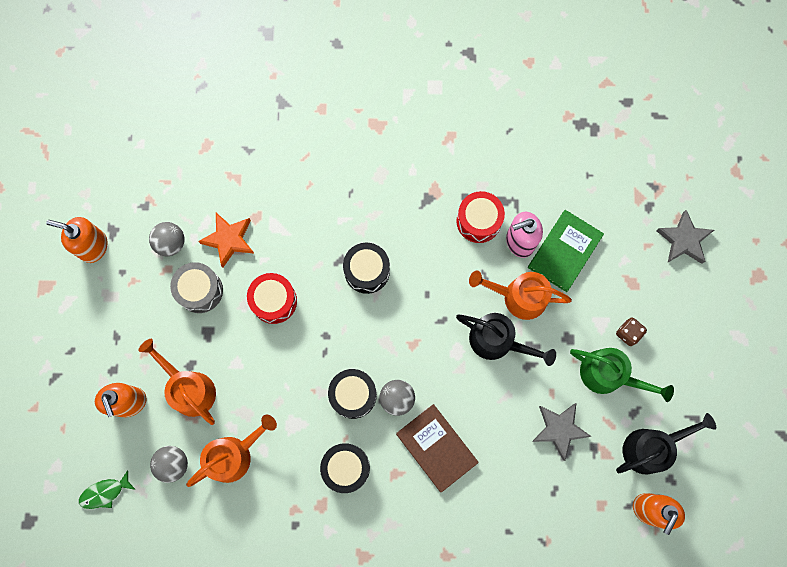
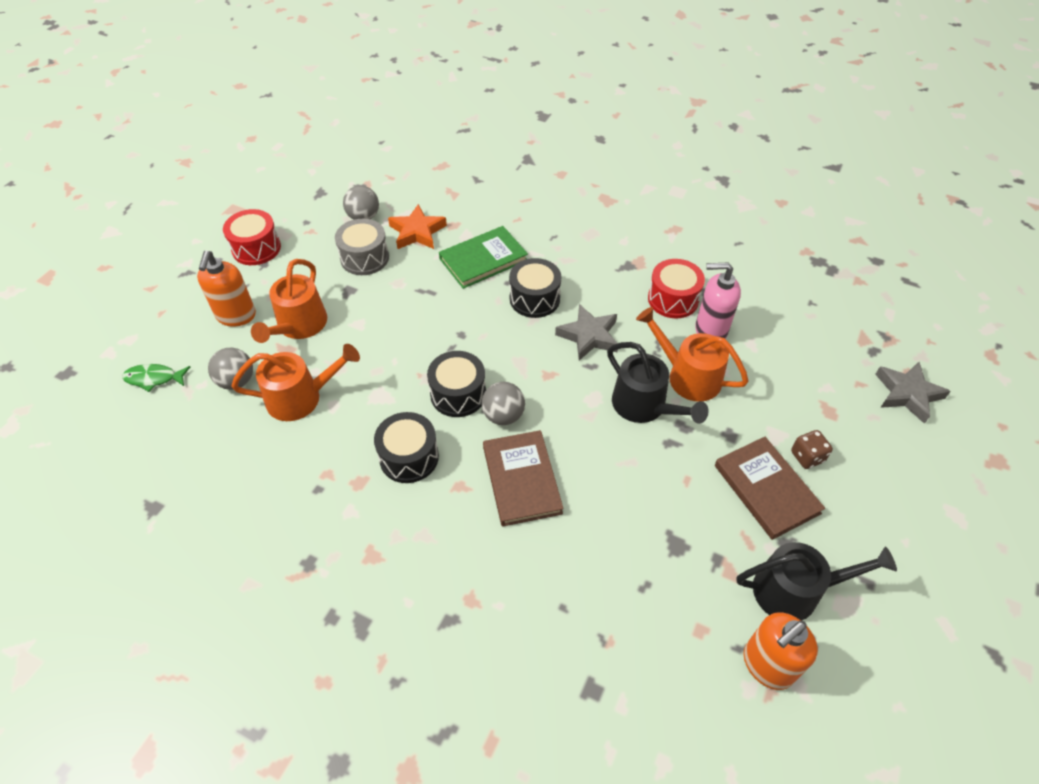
camera: 25 degrees right, 25 degrees down
orange soap dispenser [46,217,108,263] -> none
orange watering can [138,339,216,425] -> orange watering can turned 150 degrees counterclockwise [251,259,327,343]
red drum [247,273,297,324] -> red drum moved to [223,209,281,265]
green book [528,210,604,292] -> green book moved to [439,226,528,289]
grey star [532,403,592,461] -> grey star moved to [555,304,618,360]
green watering can [570,348,674,402] -> brown book [715,437,825,540]

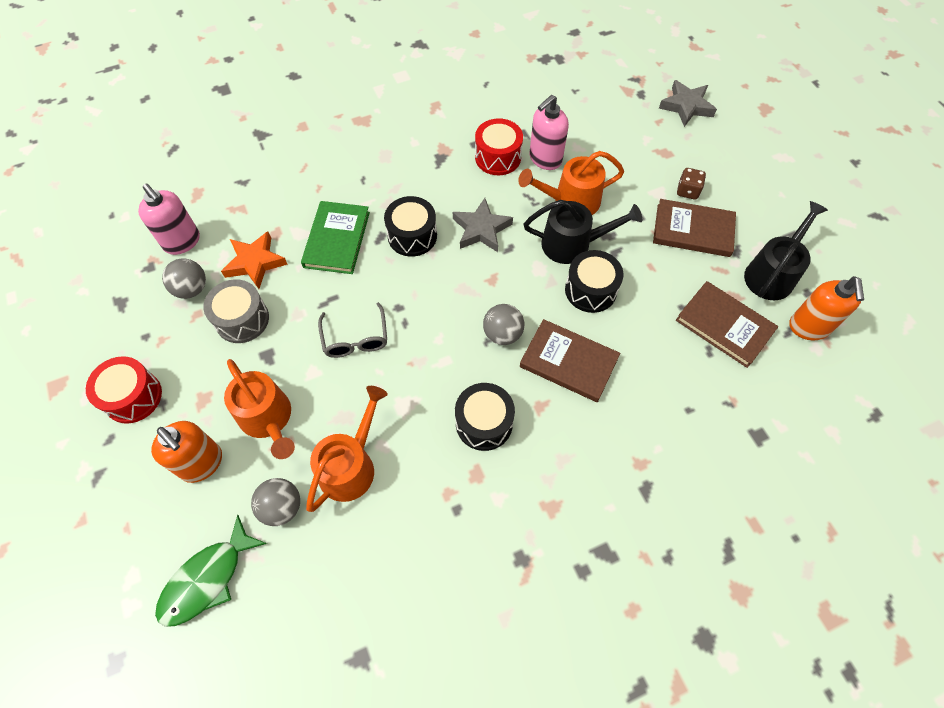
camera: 50 degrees left, 10 degrees up
green fish [122,364,190,392] -> green fish [155,514,267,627], size x1.57
black drum [427,351,486,417] -> black drum moved to [565,250,623,313]
none -> pink soap dispenser [138,183,200,255]
none -> grey glasses [318,302,387,358]
none -> brown book [676,281,778,368]

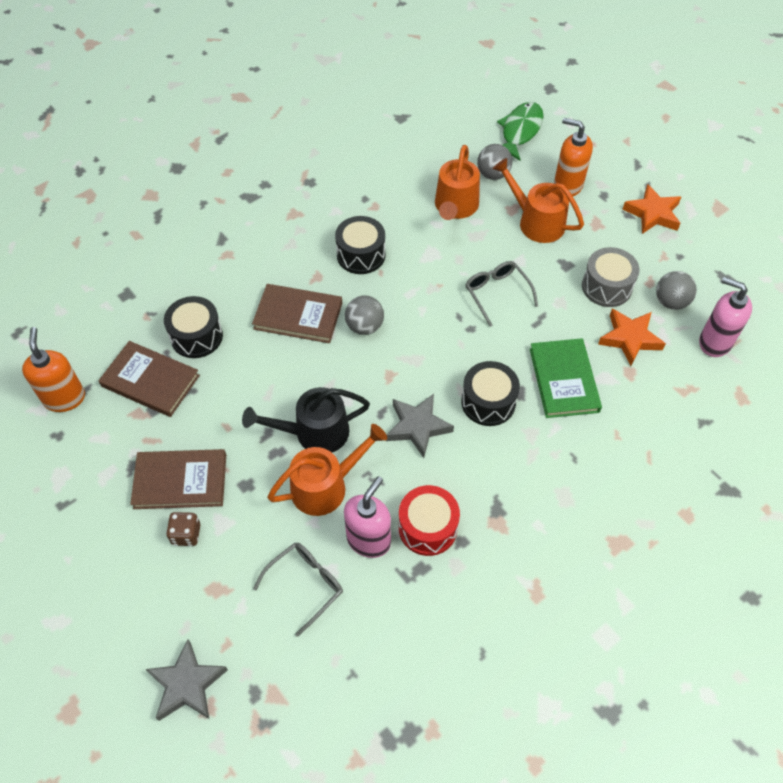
camera: 165 degrees right, 5 degrees down
red drum [86,356,162,424] -> orange star [622,184,681,234]
black drum [565,250,623,313] -> black drum moved to [164,296,223,358]
black watering can [744,201,828,300] -> none
none -> grey glasses [253,543,343,637]

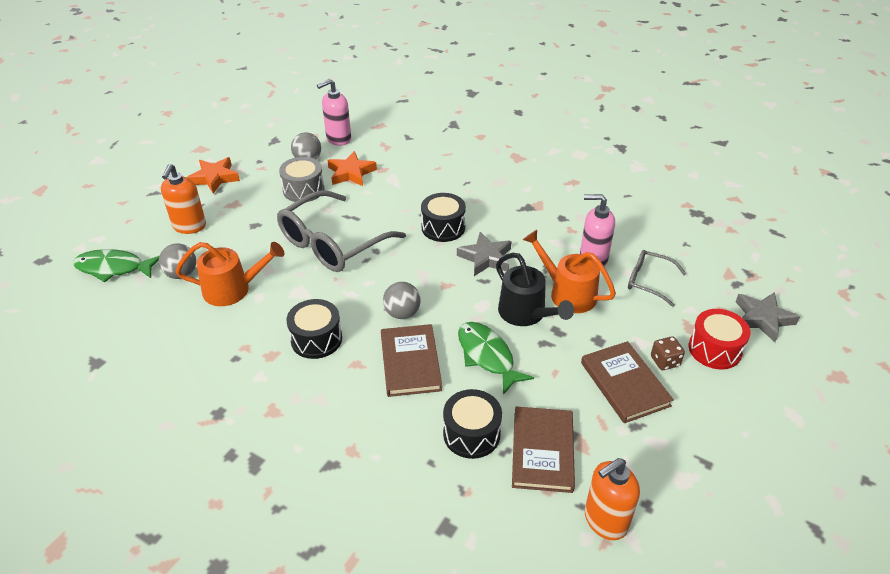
camera: 110 degrees left, 15 degrees down
red drum [399,485,460,556] -> red drum moved to [689,309,751,369]
grey glasses [465,261,538,327] -> grey glasses [277,190,406,272], size x1.93
orange watering can [493,158,584,243] -> none
green book [530,338,602,418] -> none
pink soap dispenser [699,277,752,357] -> pink soap dispenser turned 45 degrees clockwise [317,79,351,146]
none -> green fish [458,322,534,395]

